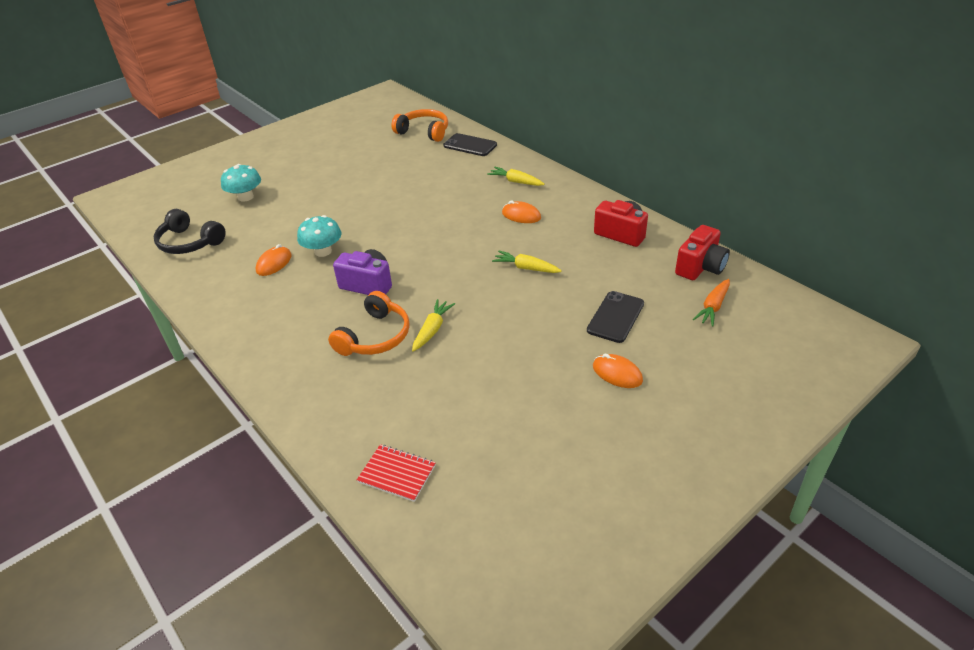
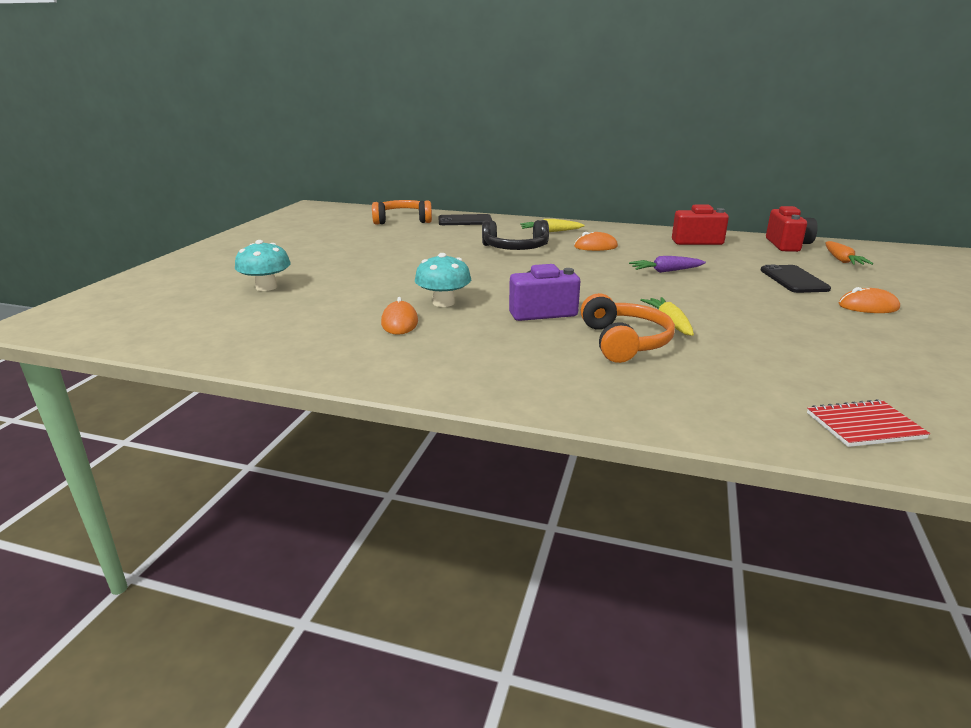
camera: 35 degrees left, 15 degrees down
black headphones [154,209,226,254] -> black headphones moved to [482,220,549,250]
yellow carrot [492,251,562,273] -> purple carrot [629,256,706,273]

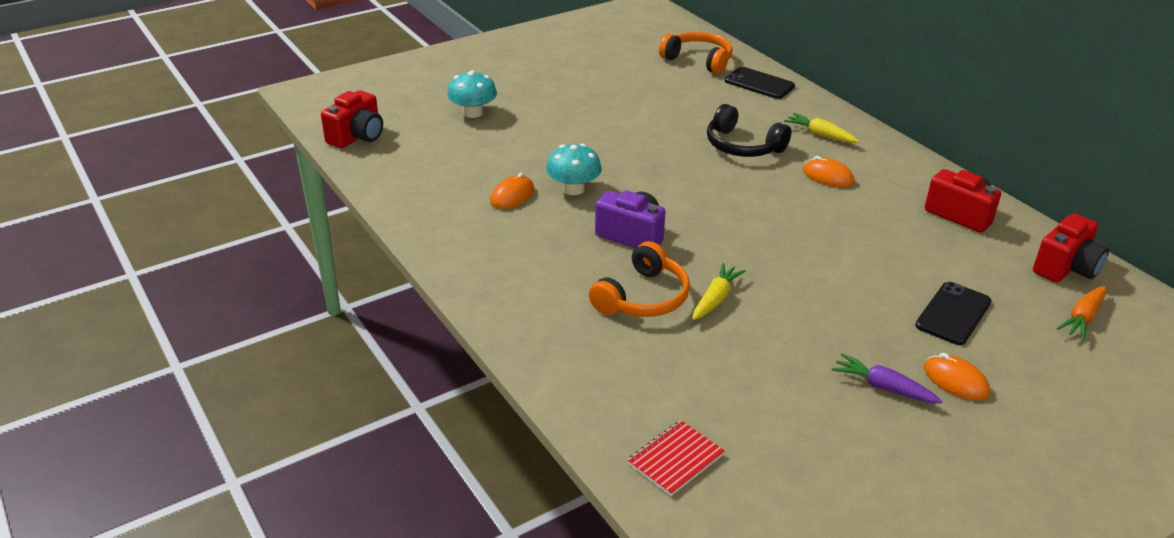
camera: 40 degrees right, 10 degrees up
purple carrot [629,256,706,273] -> purple carrot moved to [832,353,943,403]
red notebook [807,399,930,447] -> red notebook turned 75 degrees counterclockwise [627,420,725,496]
none -> red camera [321,90,383,148]

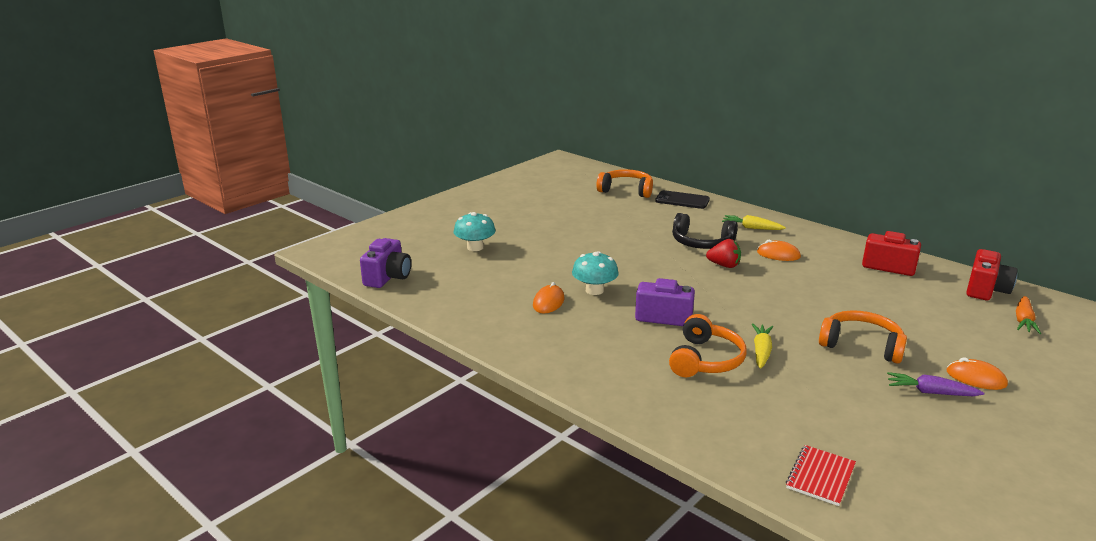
camera: 15 degrees left, 10 degrees down
red camera [321,90,383,148] -> purple camera [360,238,411,288]
black phone [915,282,992,345] -> none
none -> red strawberry [706,239,741,268]
none -> orange headphones [819,310,907,364]

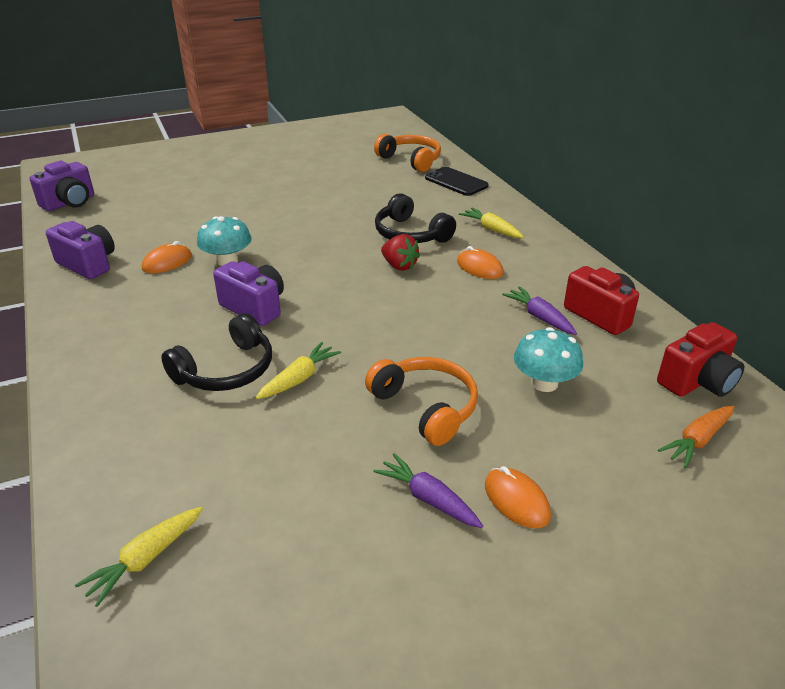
camera: 25 degrees right, 10 degrees up
turquoise mushroom [453,212,496,251] -> turquoise mushroom moved to [514,327,583,392]
orange headphones [669,314,746,377] -> black headphones [161,313,272,391]
red notebook [786,445,856,506] -> yellow carrot [75,507,203,607]
none -> purple camera [46,221,115,279]
none -> purple carrot [502,286,577,335]

